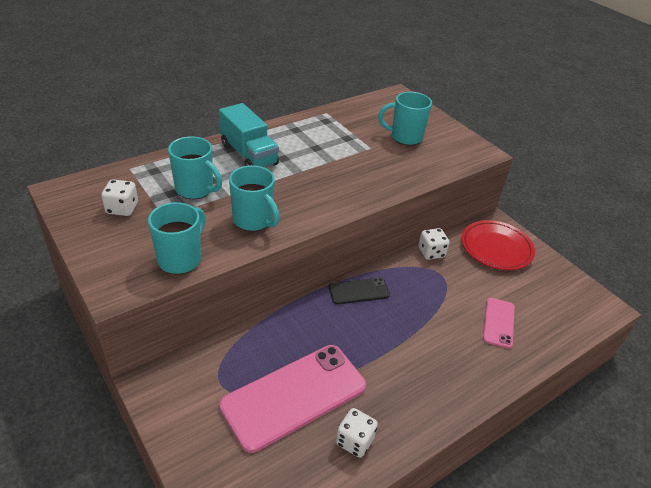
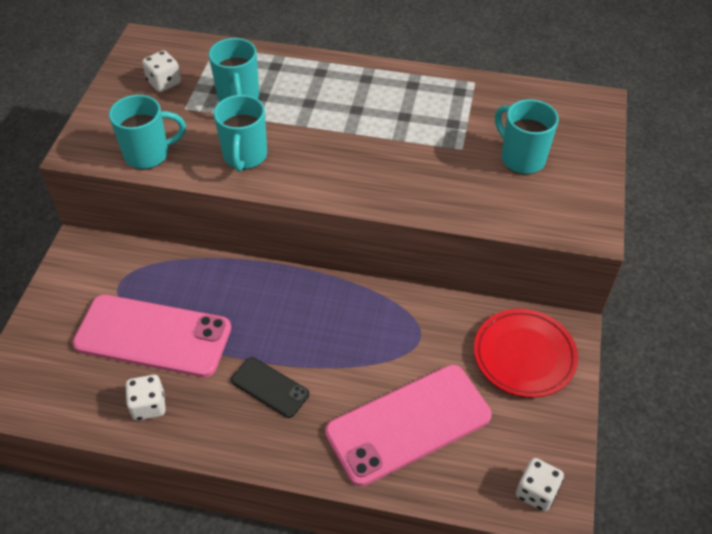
camera: 50 degrees right, 10 degrees up
turquoise truck [219,103,279,168] -> none
black phone [329,278,390,304] -> black phone moved to [231,357,309,418]
white dice [418,228,449,260] -> white dice moved to [516,458,564,512]
pink phone [483,298,515,349] -> pink phone [325,365,492,486], size x2.01

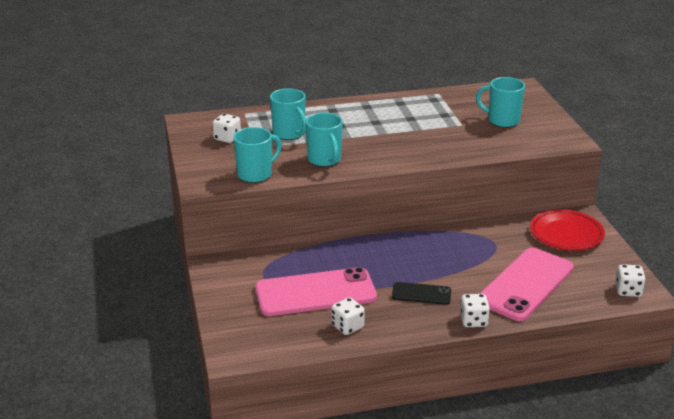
camera: 25 degrees left, 20 degrees down
none -> white dice [460,294,490,327]

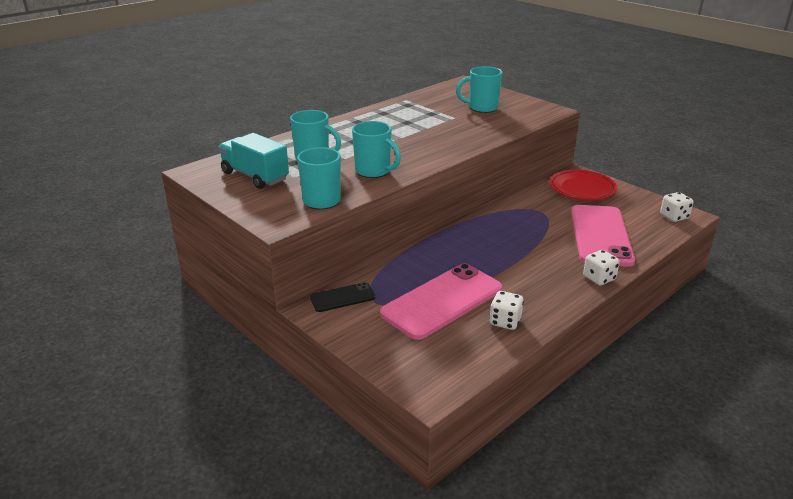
camera: 30 degrees left, 0 degrees up
white dice [212,114,241,143] -> turquoise truck [218,133,289,189]
black phone [392,282,451,305] -> black phone moved to [310,282,376,312]

